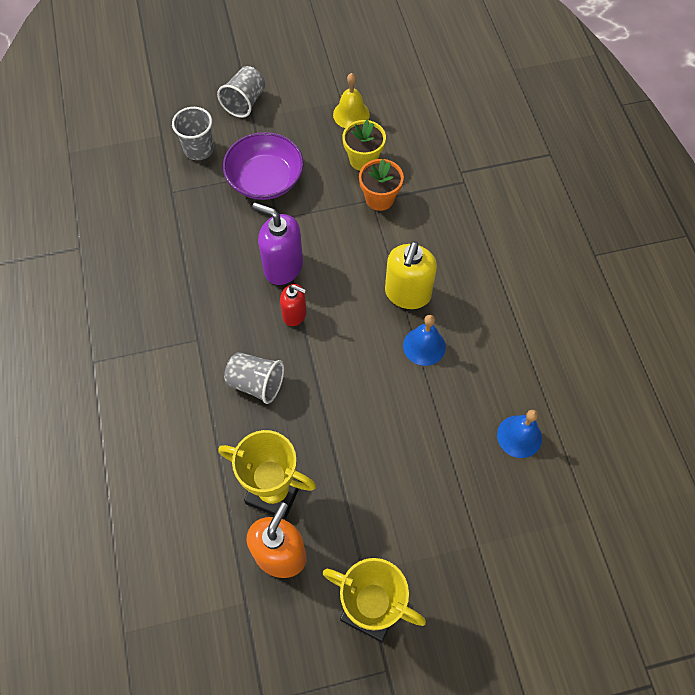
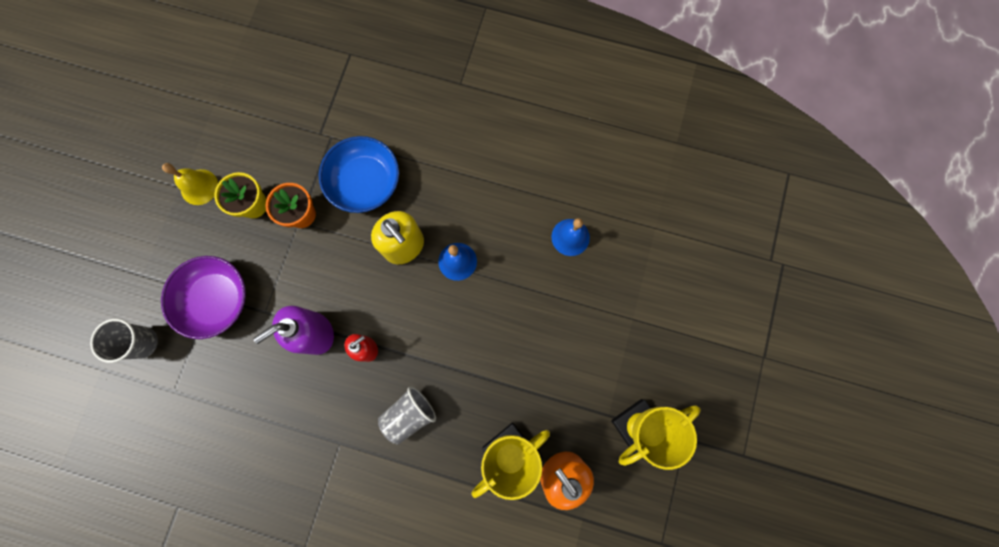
camera: 60 degrees left, 15 degrees up
grey cup [217,66,265,118] -> none
none -> blue bowl [319,136,399,213]

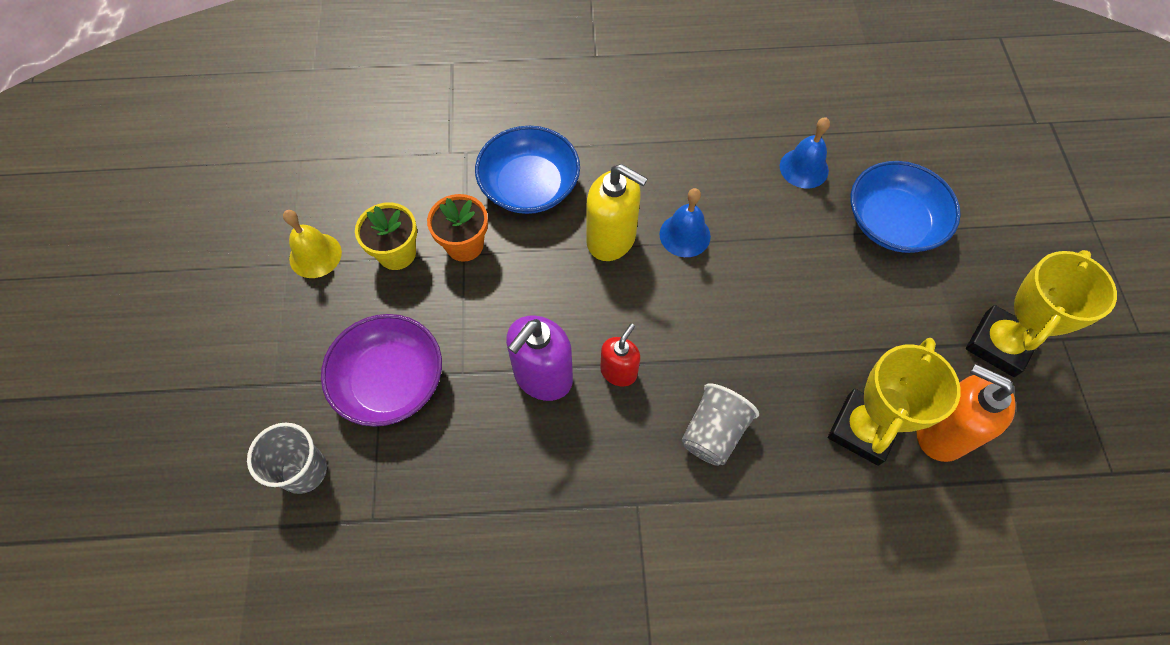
camera: 20 degrees left, 15 degrees down
none -> blue bowl [850,161,961,253]

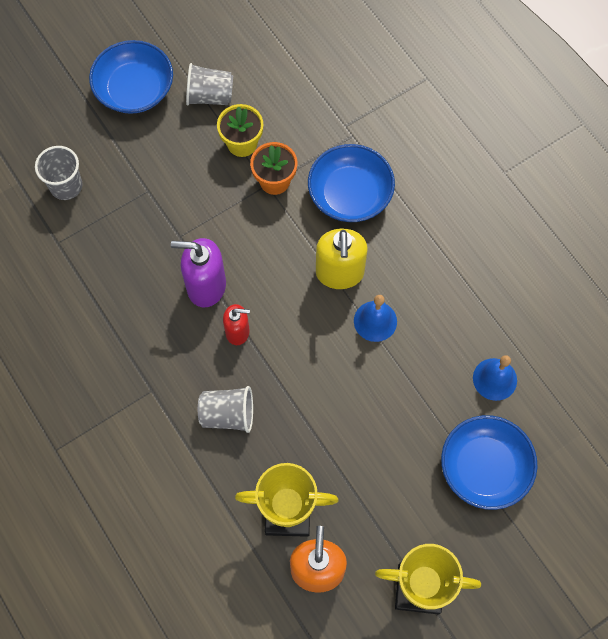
camera: 60 degrees right, 5 degrees up
yellow bell [283,210,342,278] -> grey cup [186,63,233,106]
purple bowl [321,314,442,427] -> none
none -> blue bowl [89,40,173,114]

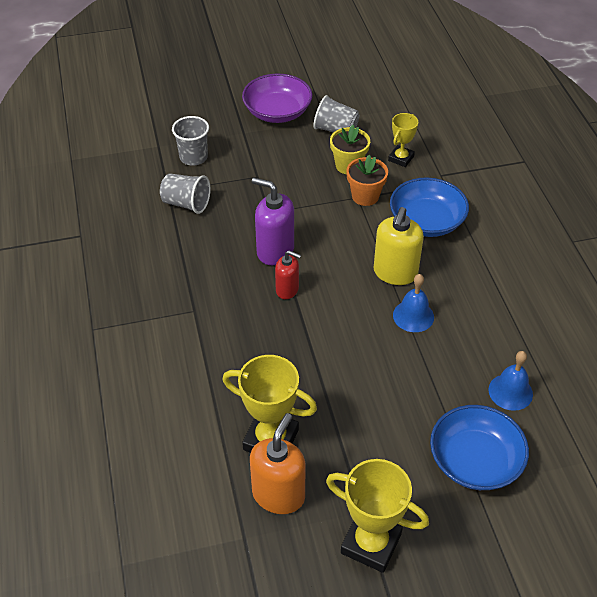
camera: 20 degrees right, 20 degrees down
blue bowl [89,40,173,114] -> purple bowl [242,74,312,123]
grey cup [198,386,253,433] -> grey cup moved to [160,173,211,214]
none -> yellow trophy [388,113,418,167]

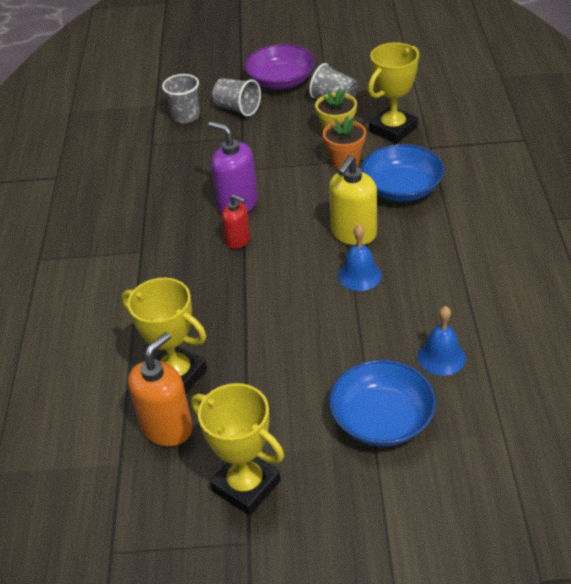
camera: 15 degrees right, 5 degrees down
grey cup [160,173,211,214] -> grey cup moved to [213,78,261,117]
yellow trophy [388,113,418,167] -> yellow trophy [368,42,420,144], size x1.71

